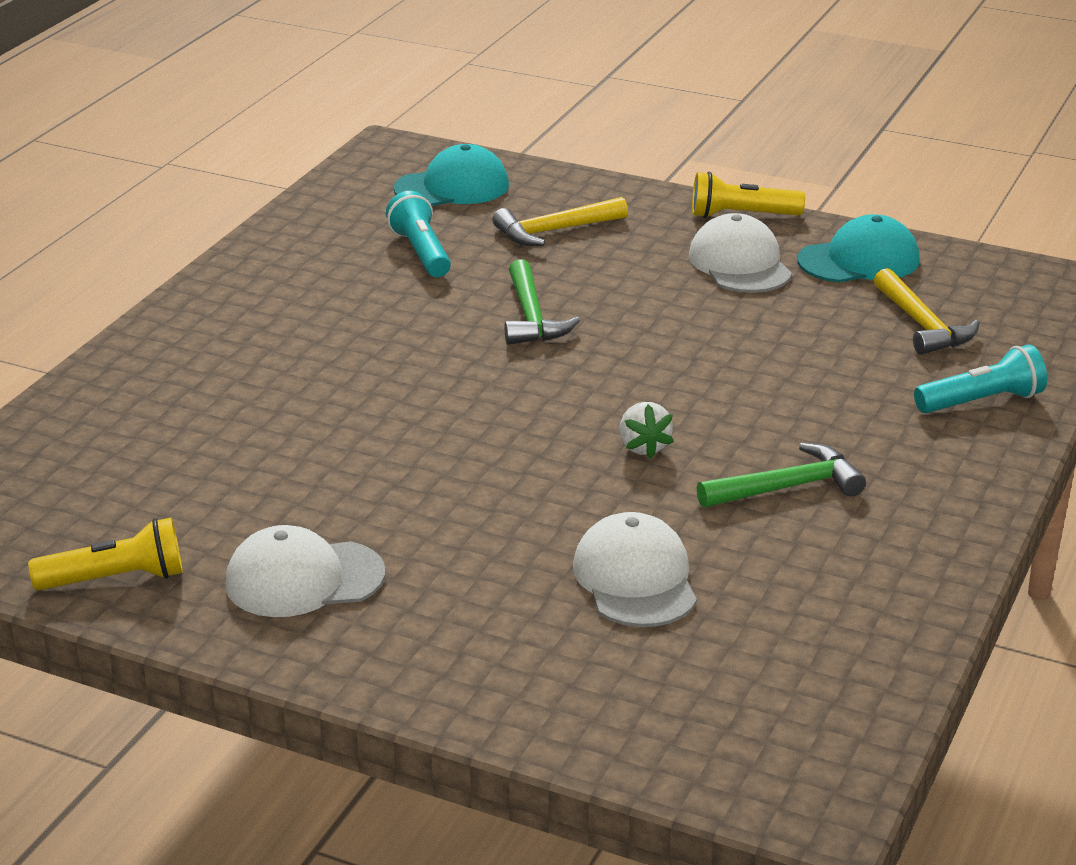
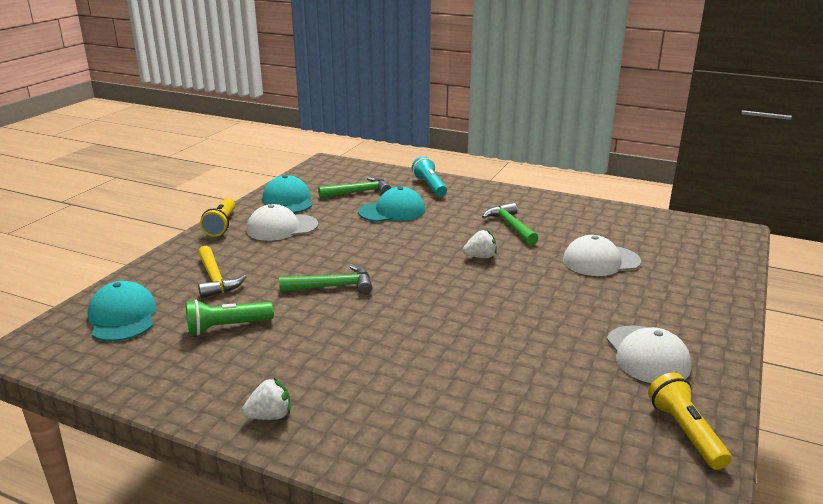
camera: 90 degrees left, 5 degrees down
turquoise flashlight [386,191,451,277] -> green flashlight [186,300,274,335]
yellow hammer [874,268,979,355] -> green hammer [318,177,391,198]
none -> white strawberry [242,378,290,420]
none -> turquoise cap [358,187,425,222]

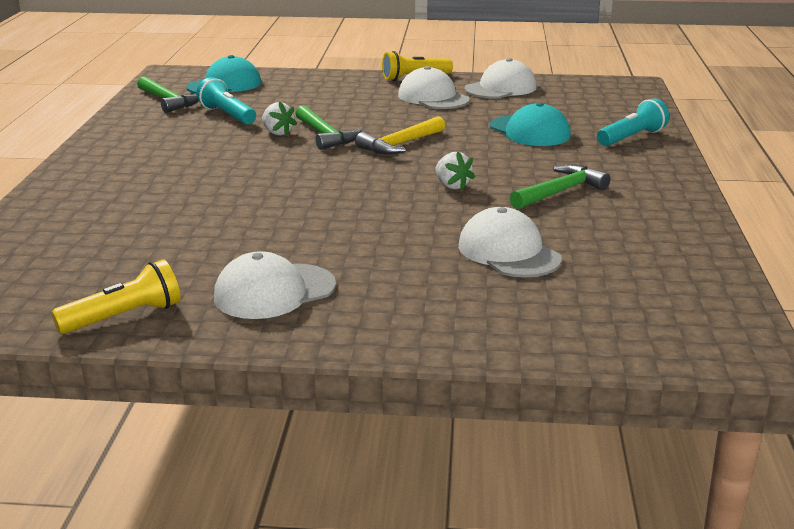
camera: 70 degrees right, 0 degrees up
green flashlight [186,300,274,335] -> turquoise flashlight [196,77,256,125]
yellow hammer [198,246,246,298] -> yellow hammer moved to [355,116,445,154]
white strawberry [242,378,290,420] -> white strawberry moved to [262,101,297,136]
turquoise cap [263,175,312,213] -> white cap [464,58,537,98]
green hammer [318,177,391,198] -> green hammer moved to [137,76,198,113]

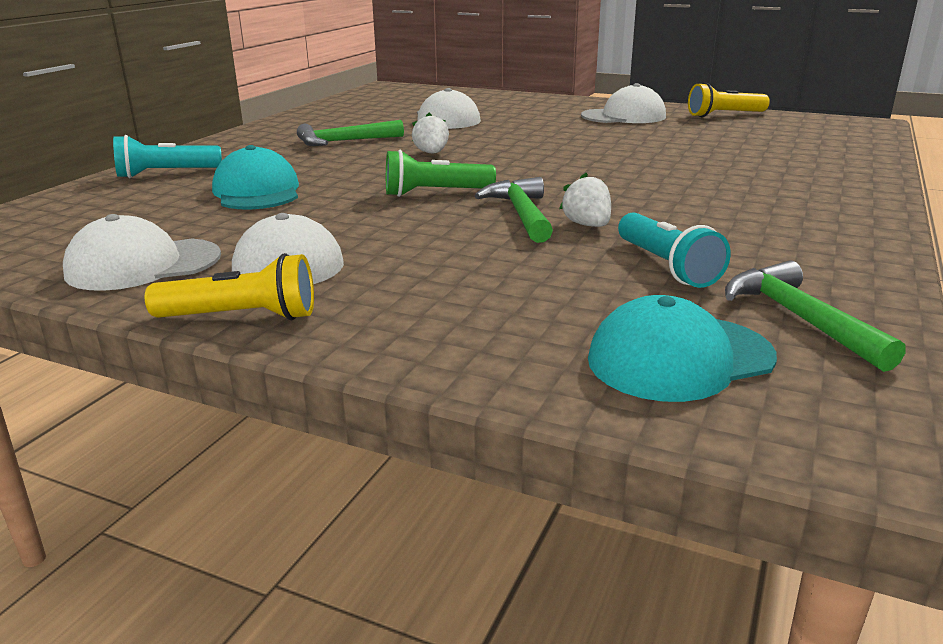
camera: 160 degrees left, 0 degrees up
yellow hammer [355,116,445,154] -> green flashlight [386,150,496,197]

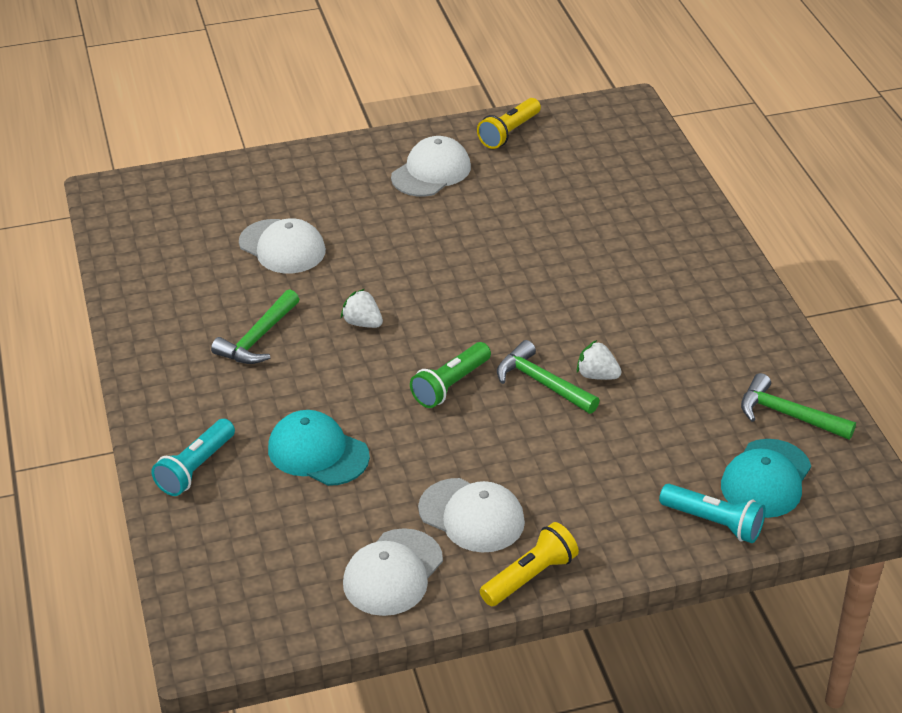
camera: 40 degrees left, 15 degrees up
turquoise flashlight [618,213,731,288] -> turquoise flashlight moved to [659,484,766,543]

